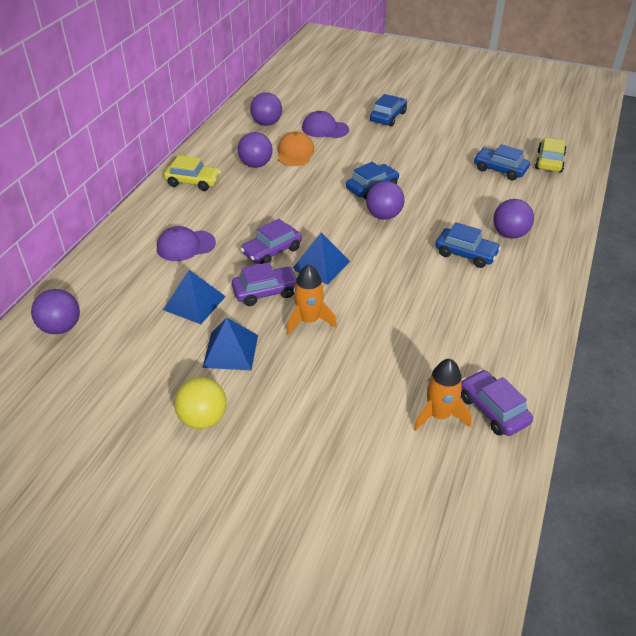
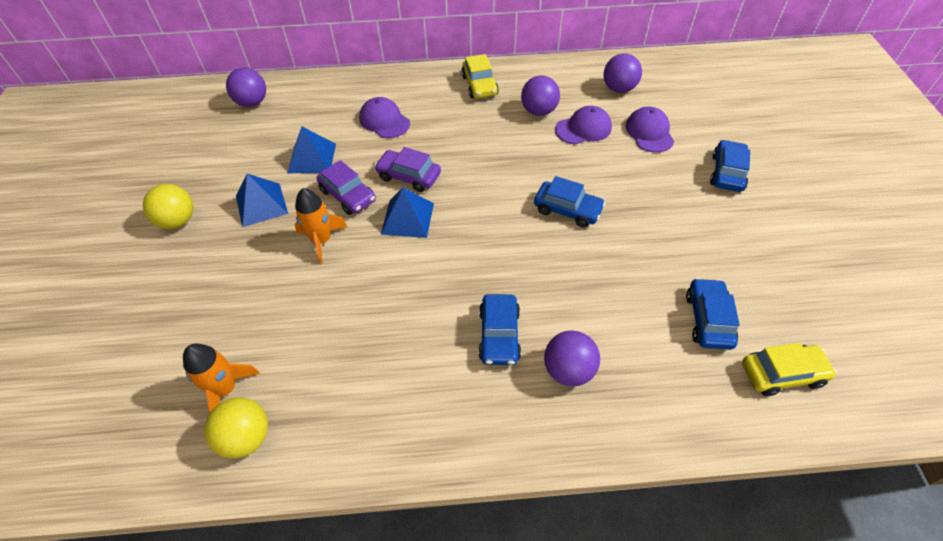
camera: 65 degrees right, 10 degrees up
orange cap [278,132,314,166] -> purple cap [555,106,612,144]
purple ball [366,181,404,220] -> none
blue car [370,94,407,126] -> blue car turned 75 degrees counterclockwise [710,140,750,192]
purple car [461,370,533,436] -> yellow ball [204,397,268,459]

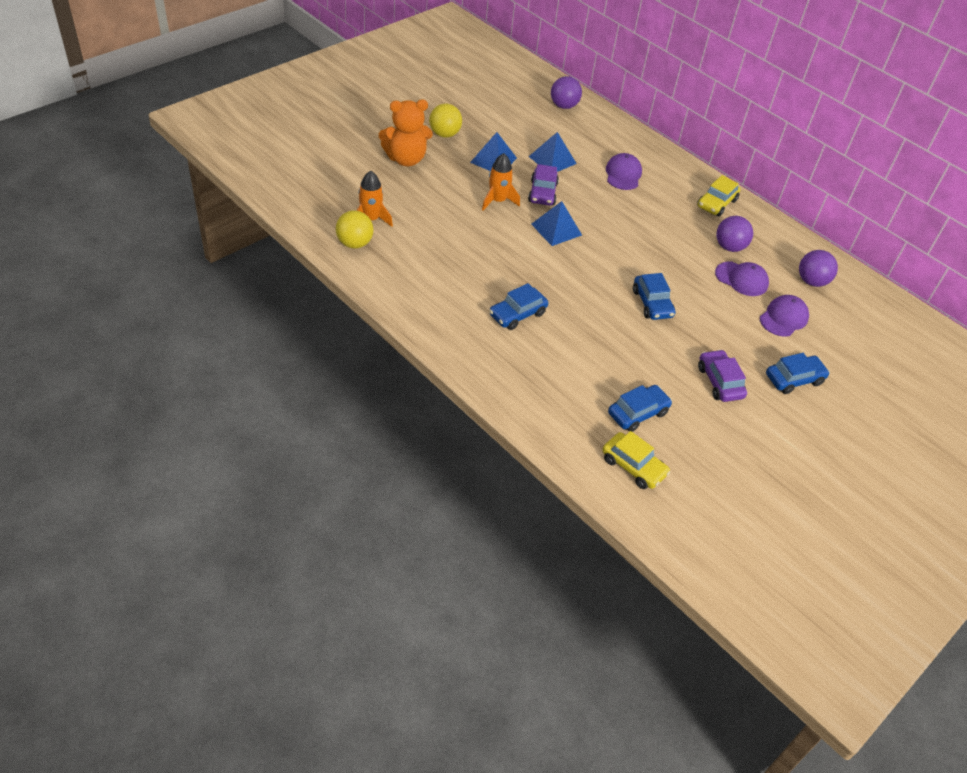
camera: 45 degrees right, 5 degrees down
purple car [374,147,441,192] -> purple car moved to [698,349,747,402]
purple ball [544,330,600,386] -> none
none -> orange teddy bear [379,100,433,166]

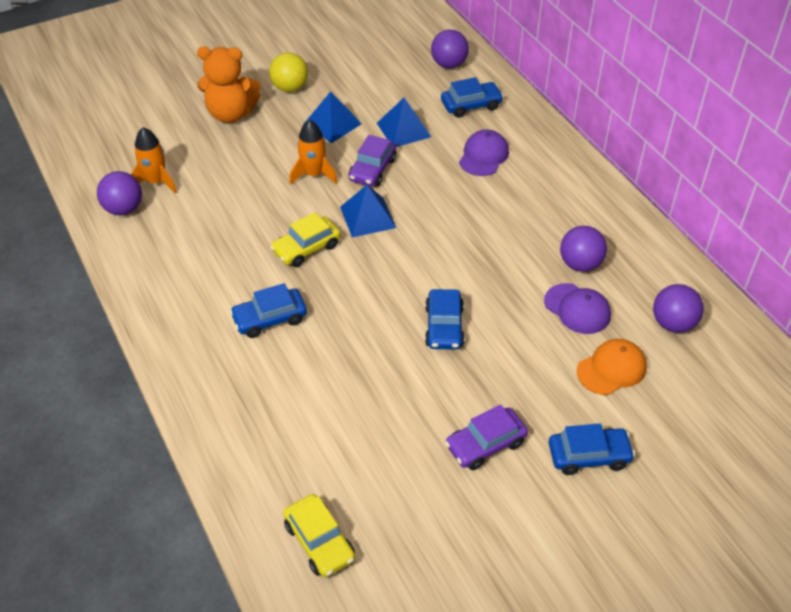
camera: 20 degrees right, 0 degrees up
yellow ball [336,210,374,248] -> purple ball [97,171,142,215]
blue car [608,385,672,432] -> blue car moved to [441,77,503,118]
yellow car [697,175,740,217] -> yellow car moved to [270,212,341,267]
purple car [698,349,747,402] -> purple car turned 120 degrees counterclockwise [445,404,528,470]
purple cap [760,295,809,337] -> orange cap [577,339,647,395]

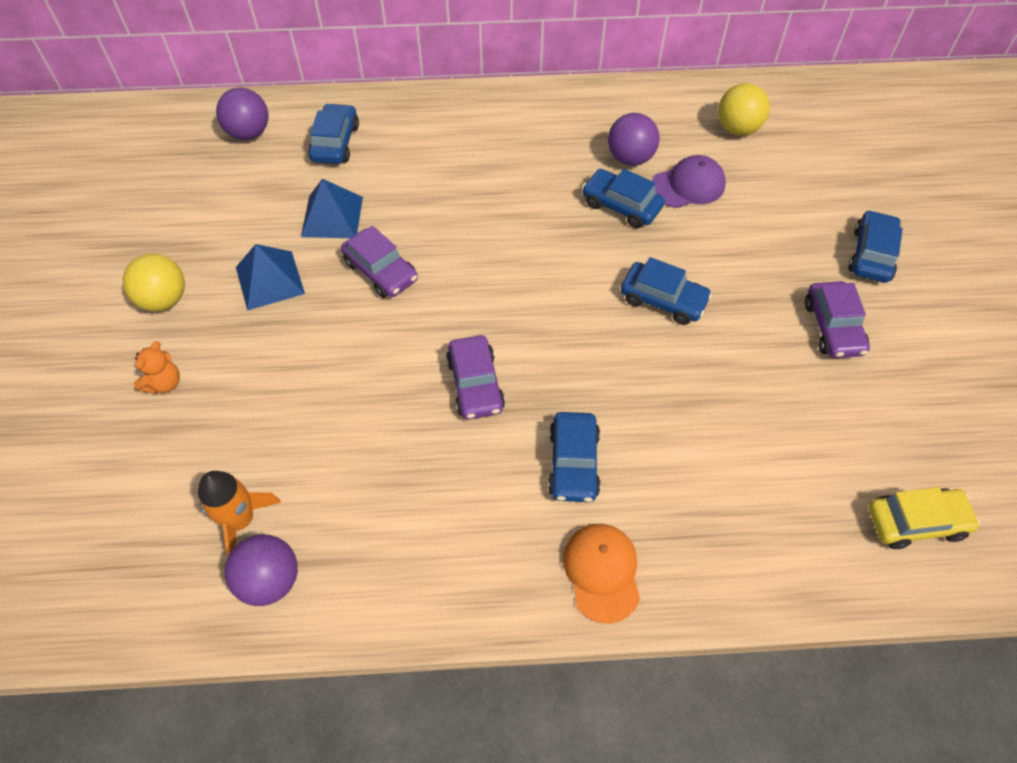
camera: 65 degrees left, 10 degrees up
orange teddy bear [197,47,261,123] -> orange teddy bear [134,341,180,394], size x0.49
yellow car [270,212,341,267] -> purple car [446,335,505,420]
orange rocket [289,120,338,185] -> none
blue pyramid [340,185,396,238] -> none
purple cap [459,130,509,176] -> none
orange cap [577,339,647,395] -> orange cap moved to [563,524,640,623]
purple ball [653,284,704,333] -> yellow ball [718,83,770,135]
none -> blue car [582,169,665,228]

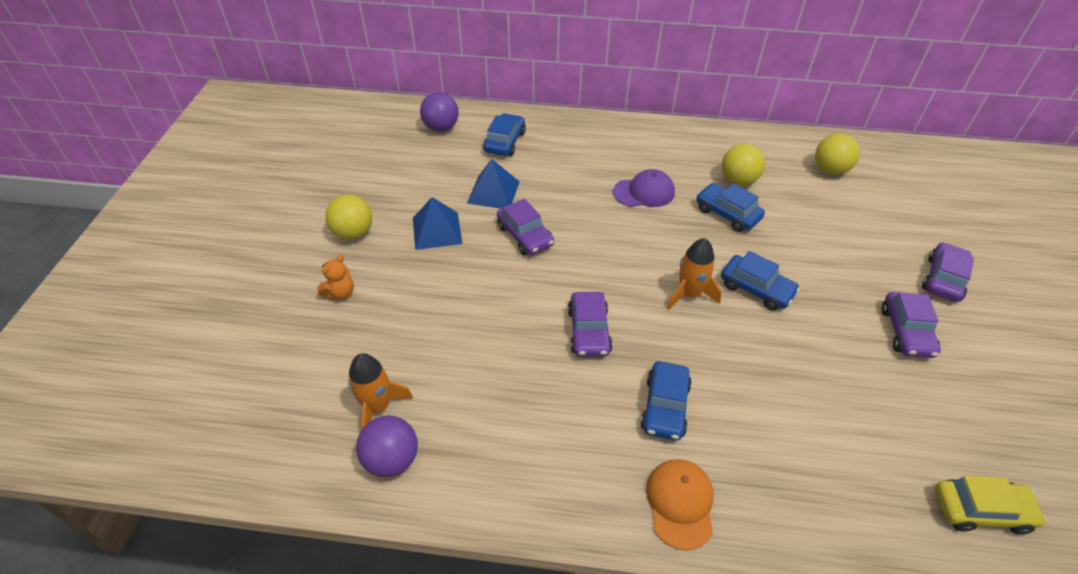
camera: 10 degrees right, 10 degrees down
purple ball [608,113,660,166] -> yellow ball [722,144,765,186]
purple cap [652,155,726,208] -> purple cap moved to [613,169,675,207]
blue car [848,210,903,283] -> purple car [922,242,974,302]
none -> orange rocket [667,238,722,310]

